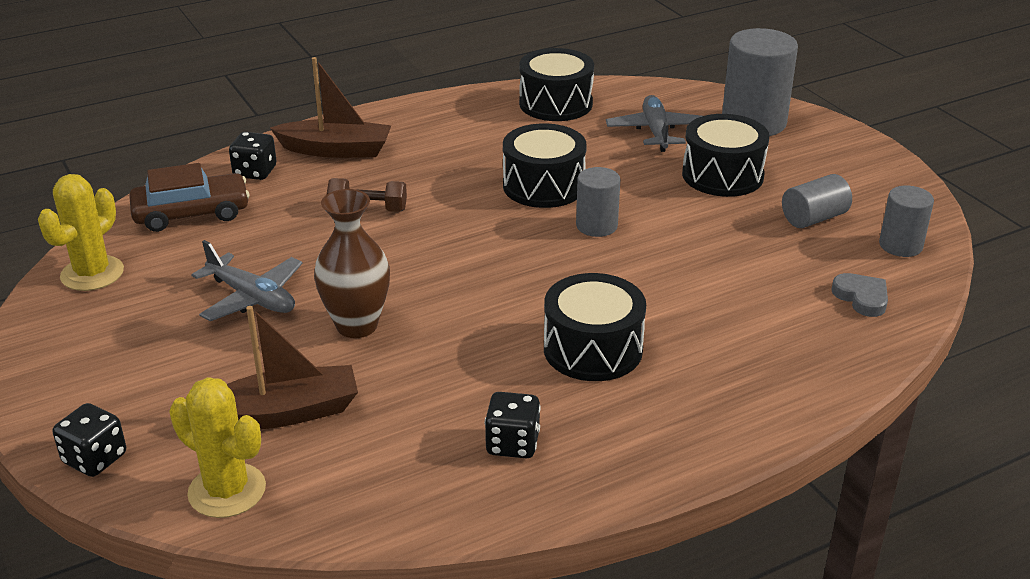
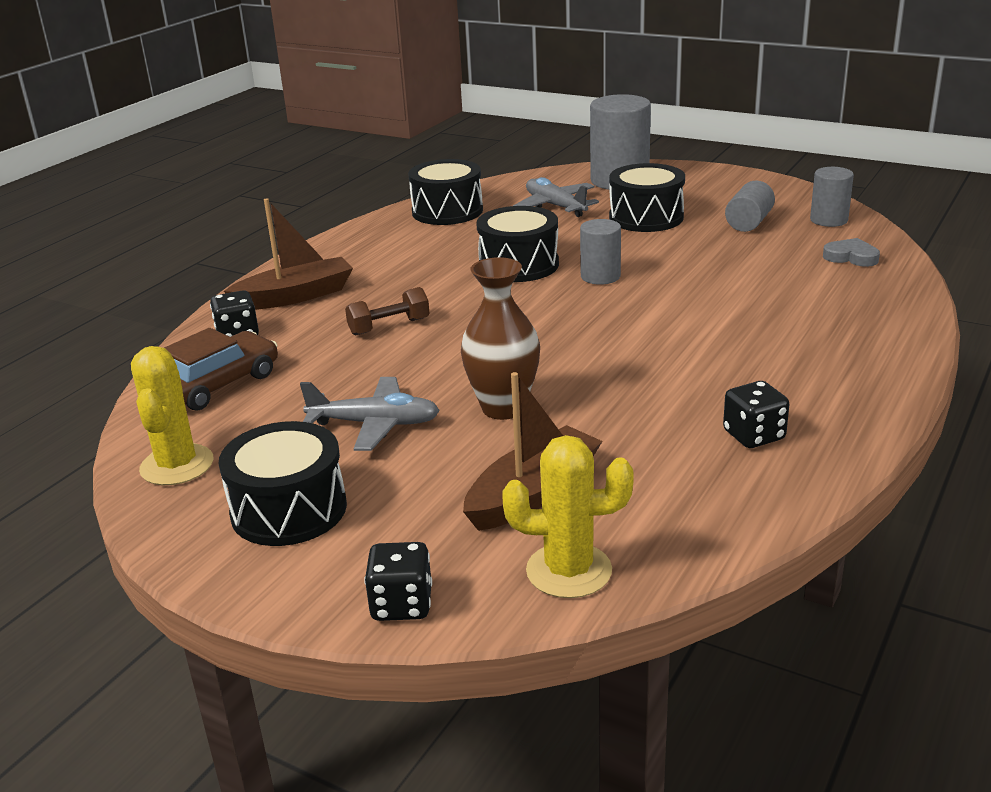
camera: 30 degrees left, 5 degrees down
black drum [544,273,646,381] -> black drum moved to [219,421,347,546]

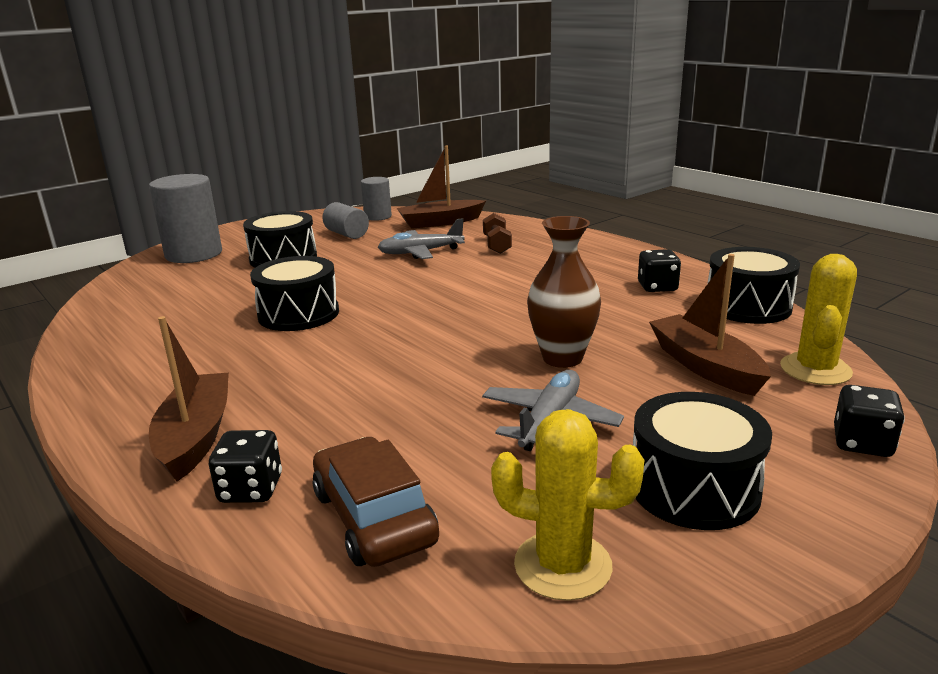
camera: 70 degrees left, 5 degrees down
brown dumbbell [345,287,430,336] -> brown dumbbell moved to [483,213,512,254]
black drum [408,159,483,225] -> black drum moved to [708,247,800,324]
grey plane [513,177,599,217] -> grey plane moved to [378,218,465,259]
grey cylinder [580,219,621,285] -> none
grey heart [823,238,880,267] -> brown boat [397,146,486,229]

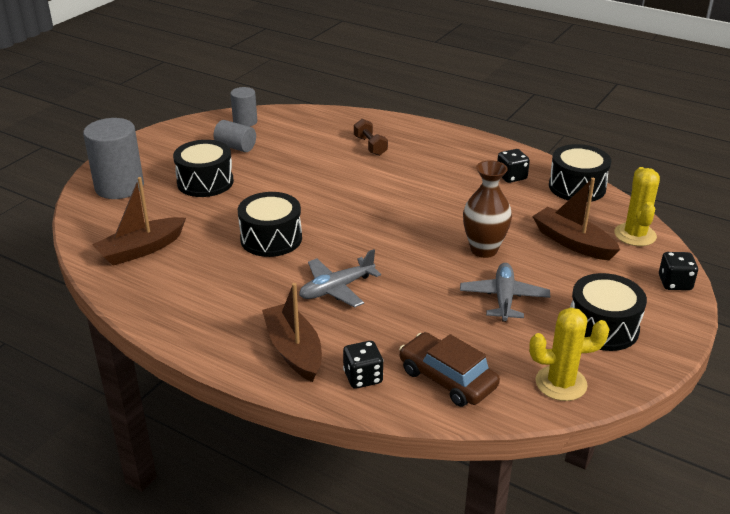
camera: 20 degrees left, 10 degrees up
grey plane [378,218,465,259] -> grey plane moved to [299,249,381,307]
brown boat [397,146,486,229] -> brown boat moved to [92,177,186,266]

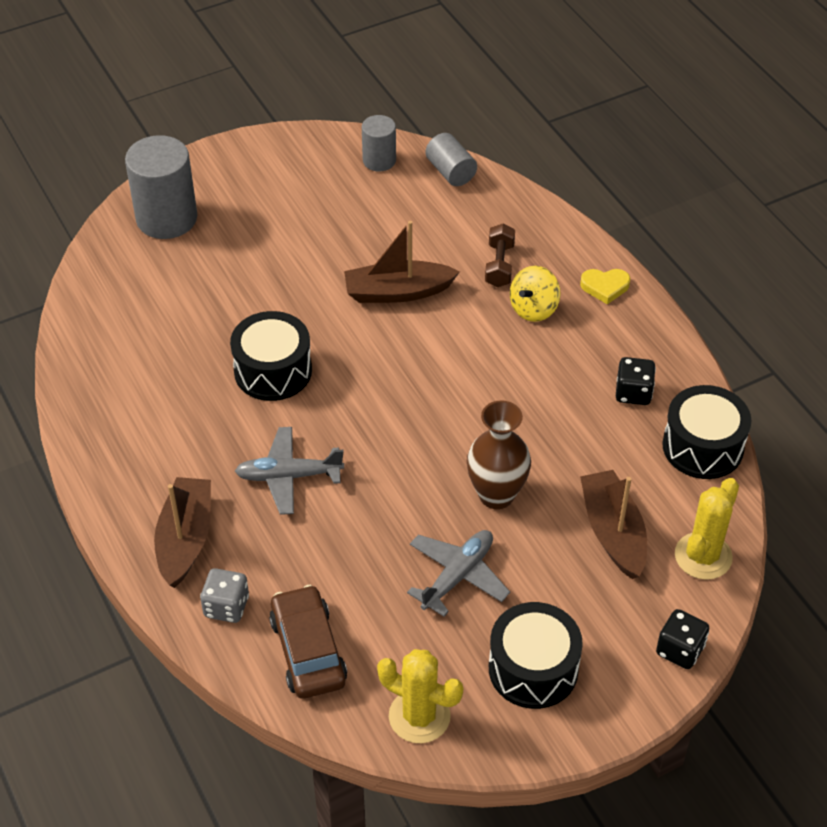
camera: 30 degrees right, 15 degrees up
brown boat [92,177,186,266] -> brown boat moved to [344,221,460,303]
black drum [173,140,234,197] -> none
grey cylinder [214,120,256,152] -> grey cylinder moved to [425,133,477,186]
black dice [343,341,384,389] -> grey dice [200,568,249,623]
none -> yellow spinning top [510,266,561,322]
none -> yellow heart [580,269,630,304]

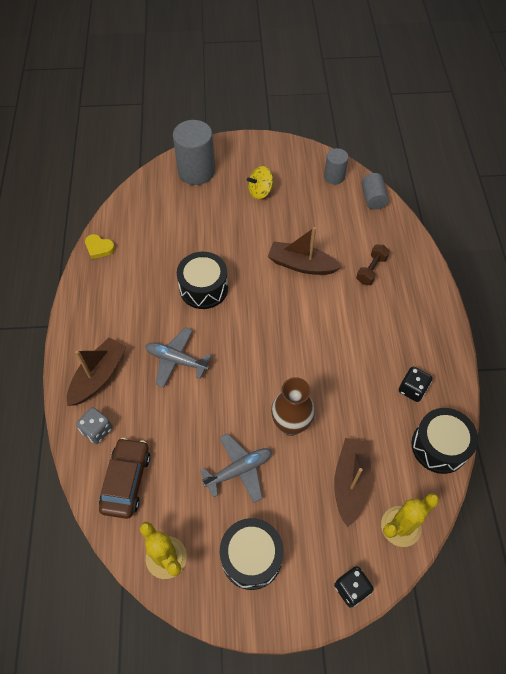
camera: 25 degrees right, 10 degrees up
yellow spinning top [510,266,561,322] -> yellow spinning top moved to [247,166,274,199]
yellow heart [580,269,630,304] -> yellow heart moved to [85,234,115,259]

